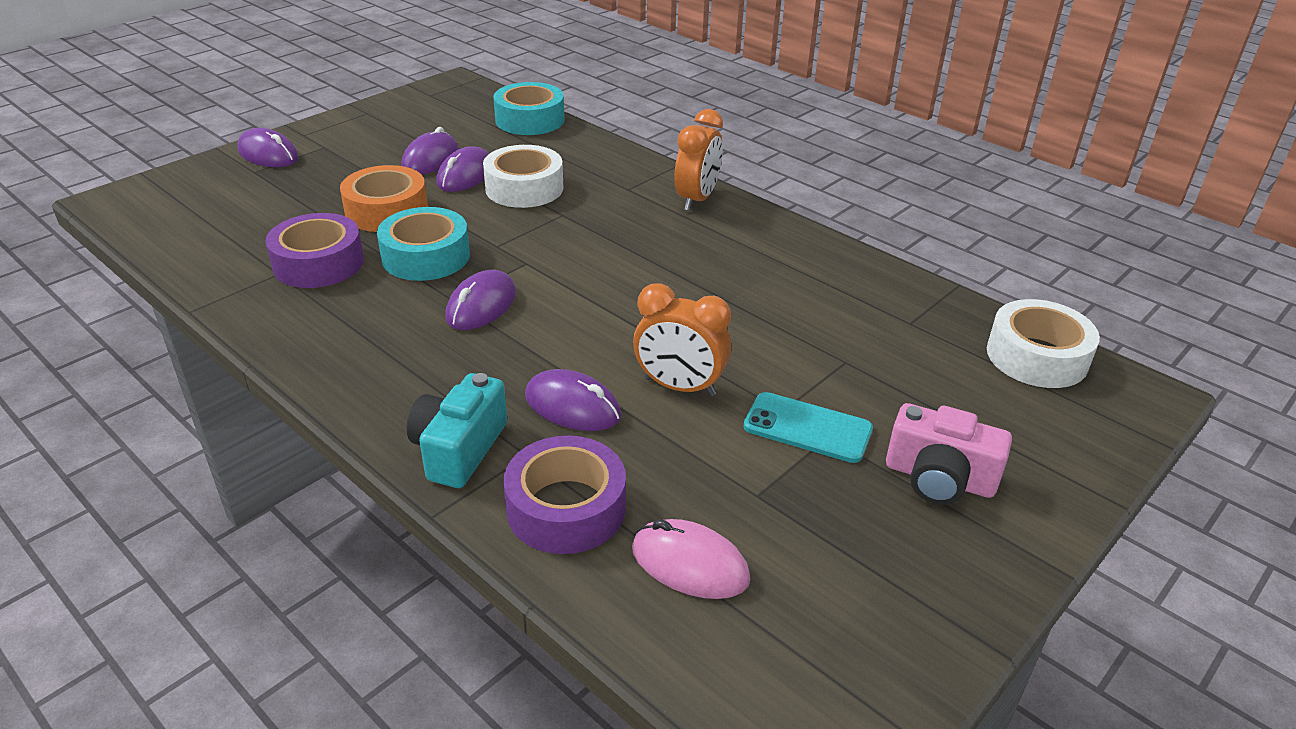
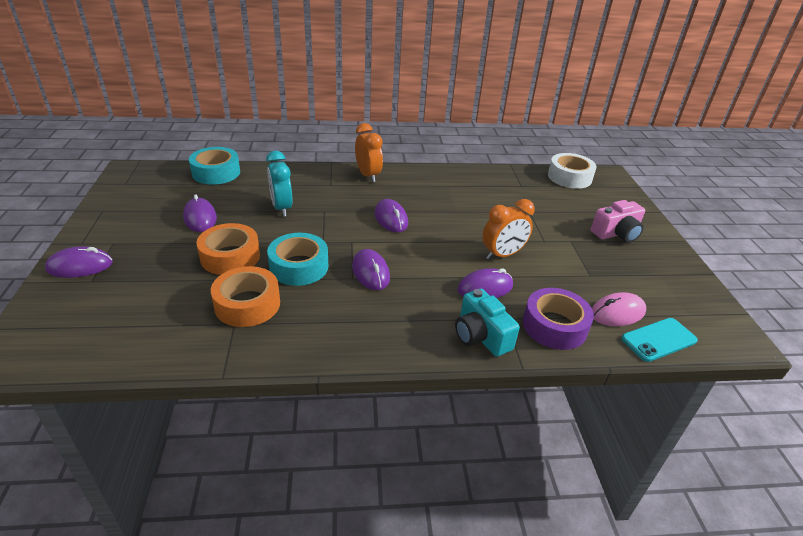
camera: 50 degrees left, 0 degrees up
purple tape [266,213,364,288] -> orange tape [211,266,280,327]
purple mouse [436,146,489,192] -> purple mouse moved to [374,199,408,232]
white tape [483,145,563,208] -> turquoise clock [266,150,292,217]
turquoise phone [743,392,873,463] -> turquoise phone moved to [621,318,698,362]

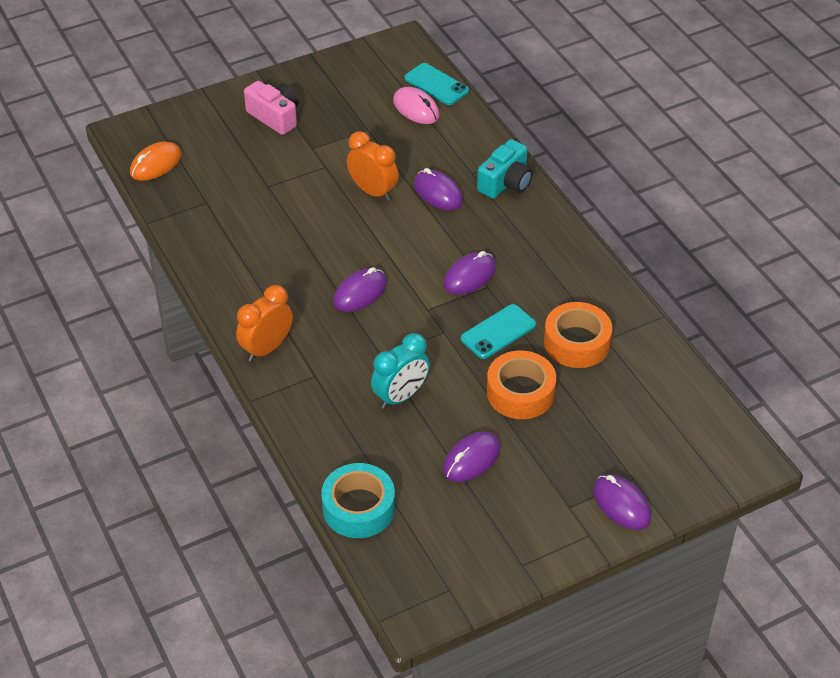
camera: 110 degrees left, 10 degrees up
turquoise tape [267,233,328,286] -> turquoise phone [461,304,536,359]
purple tape [523,288,594,350] -> none
white tape [548,153,597,189] -> orange mouse [130,141,182,181]

